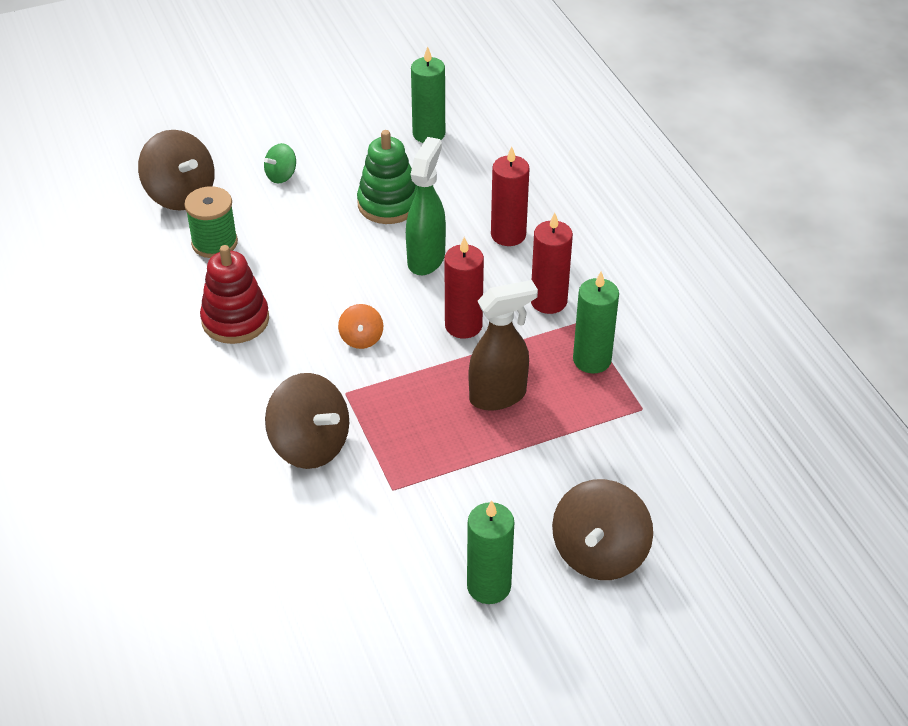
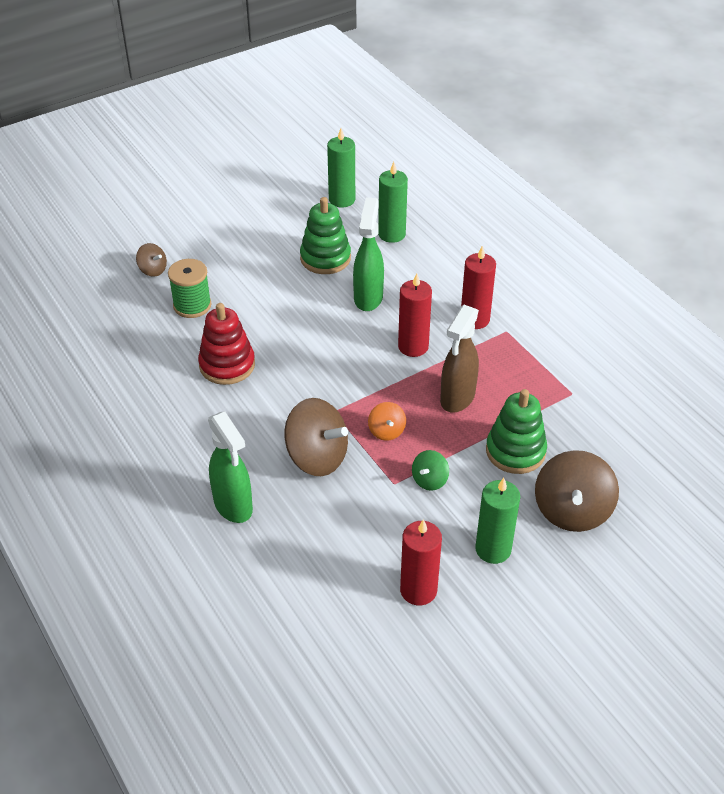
camera: 10 degrees left, 0 degrees up
brown spinning top [138,130,215,211] -> brown spinning top [136,243,167,277], size x0.51
green spinning top [264,143,296,183] -> green spinning top moved to [412,450,449,491]
orange spinning top [338,304,383,349] -> orange spinning top moved to [368,402,406,441]
brown spray bottle [469,280,538,410] -> brown spray bottle turned 150 degrees clockwise [440,305,479,412]
red candle [491,146,530,246] -> red candle moved to [400,519,442,605]
green candle [573,271,619,373] -> green candle moved to [378,162,408,243]
none -> green spray bottle [208,411,253,523]
none -> green stacking toy [486,389,547,474]

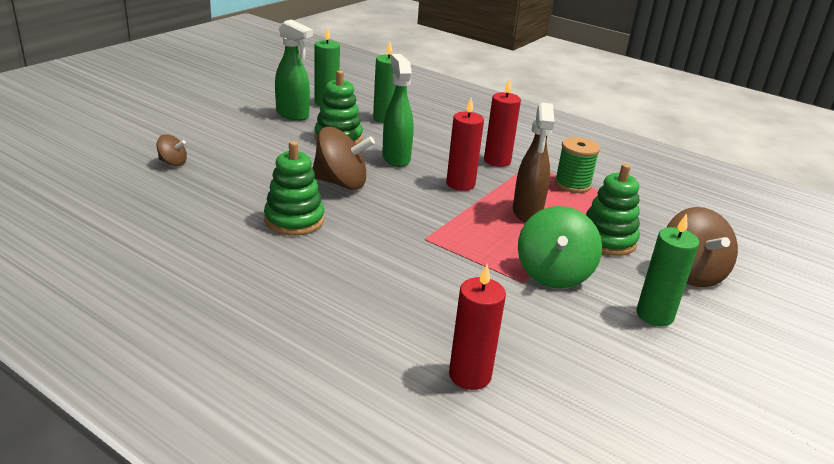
camera: 25 degrees left, 15 degrees down
green spool [168,259,212,318] -> green spool moved to [555,137,600,193]
red stacking toy [198,303,255,385] -> green stacking toy [264,141,324,236]
green spray bottle [208,411,253,523] -> green spray bottle moved to [275,20,313,121]
brown spinning top [284,398,348,476] -> brown spinning top moved to [313,127,375,190]
orange spinning top [368,402,406,441] -> none
red candle [400,519,442,605] -> red candle moved to [449,264,506,390]
green spinning top [412,450,449,491] -> green spinning top [518,206,602,288], size x1.97

